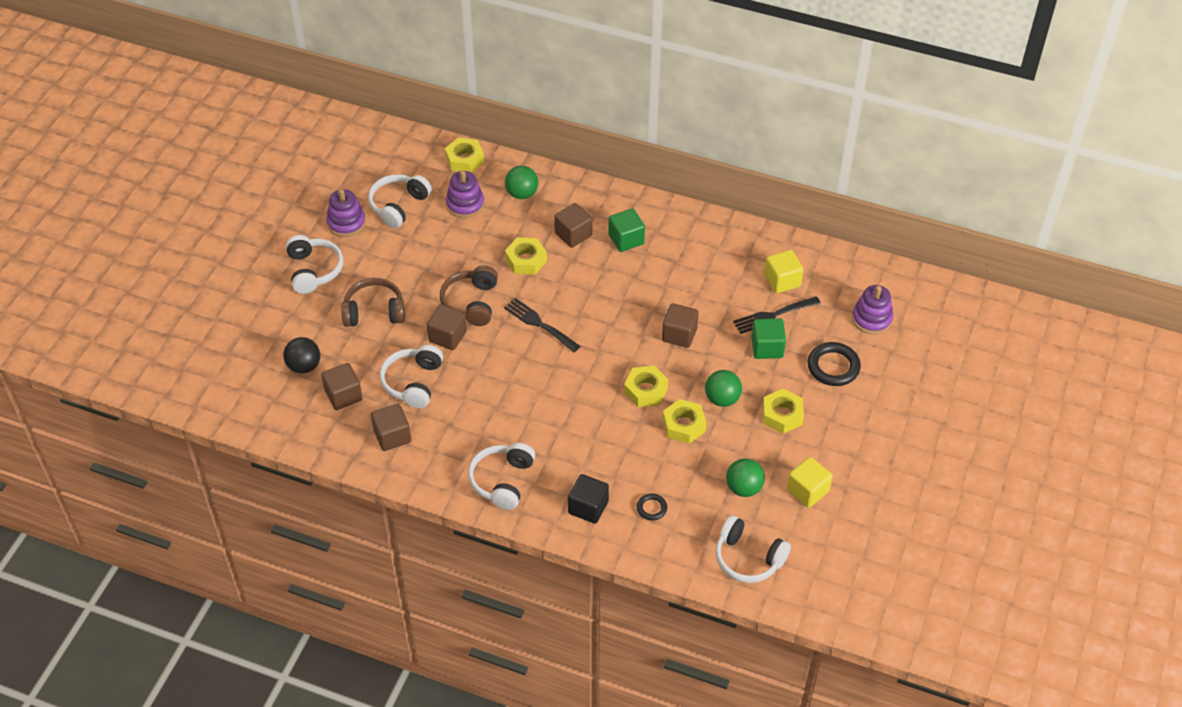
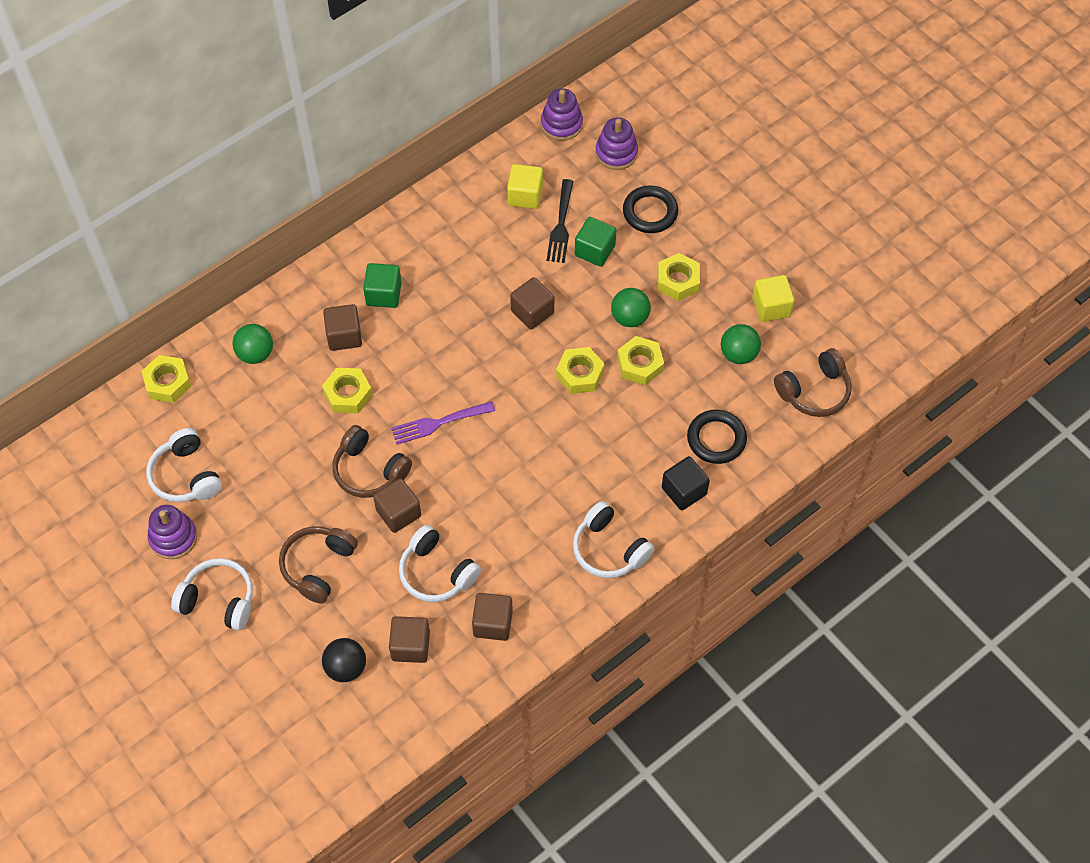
camera: 60 degrees left, 10 degrees up
purple stacking toy [446,170,484,218] -> purple stacking toy moved to [541,88,583,141]
black fork [504,298,580,352] -> purple fork [391,401,495,444]
black ring [637,493,667,520] -> black ring [687,410,747,464], size x1.83
white headphones [715,515,791,583] -> brown headphones [774,348,852,417]

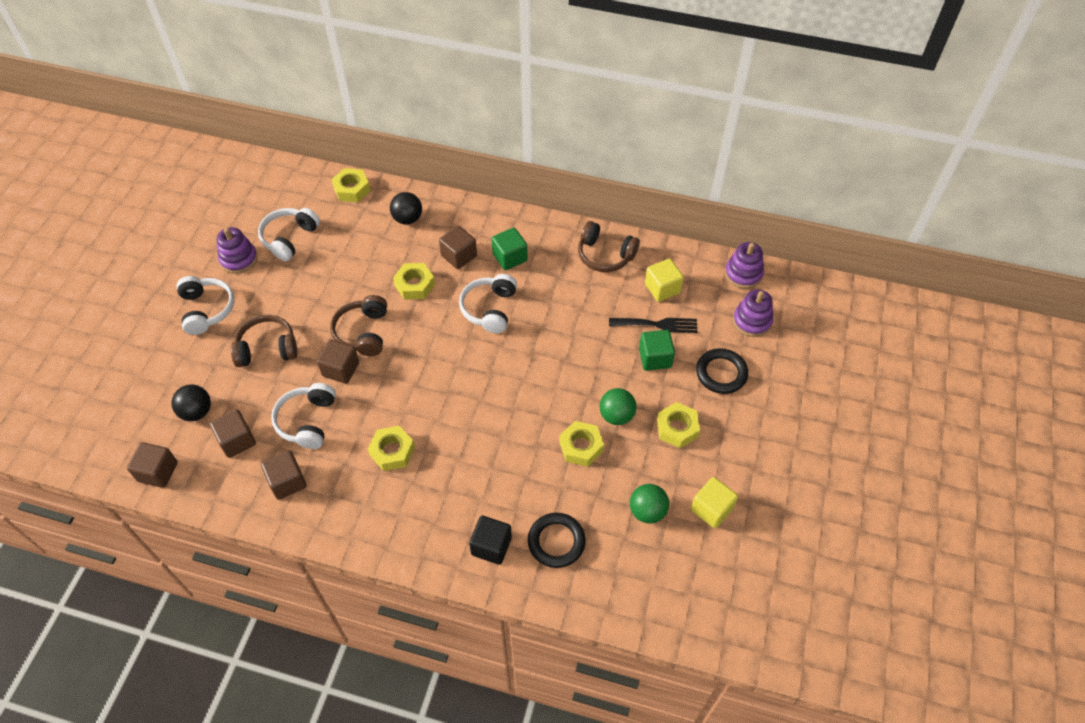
camera: 55 degrees right, 5 degrees down
green ball [232,324,273,364] -> black ball [390,192,422,225]
purple fork [391,401,495,444] -> none
brown cube [510,277,554,329] -> brown cube moved to [127,442,178,488]
black fork [546,179,573,263] -> black fork turned 150 degrees counterclockwise [609,318,698,333]
yellow nut [556,347,605,394] -> yellow nut moved to [368,426,415,471]
white headphones [573,501,654,578] -> white headphones moved to [459,274,517,333]
brown headphones [774,348,852,417] -> brown headphones moved to [578,221,640,272]

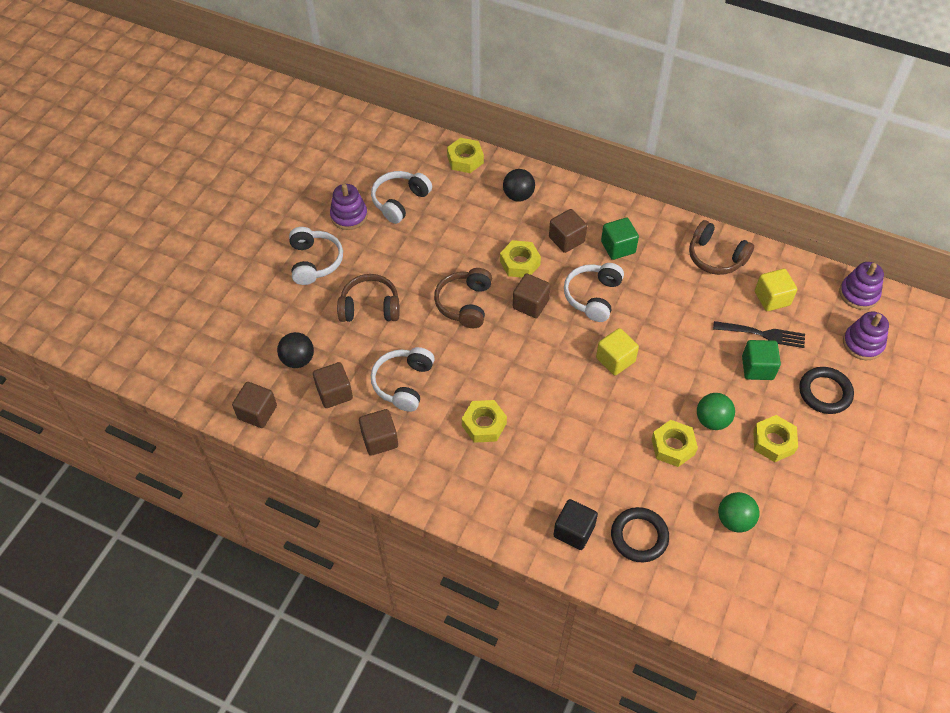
camera: 10 degrees right, 0 degrees up
brown cube [317,339,359,384] -> brown cube moved to [513,273,551,318]
yellow cube [691,477,738,528] -> yellow cube moved to [596,328,639,376]

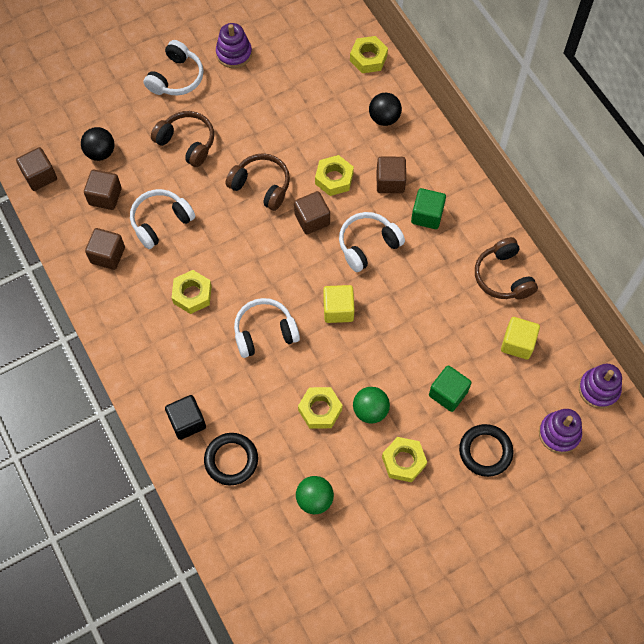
camera: 35 degrees right, 10 degrees up
white headphones [371,171,432,224] -> white headphones moved to [234,298,300,358]
brown headphones [434,268,492,328] -> brown headphones turned 75 degrees clockwise [226,153,290,211]
black fork [713,321,805,348] -> none

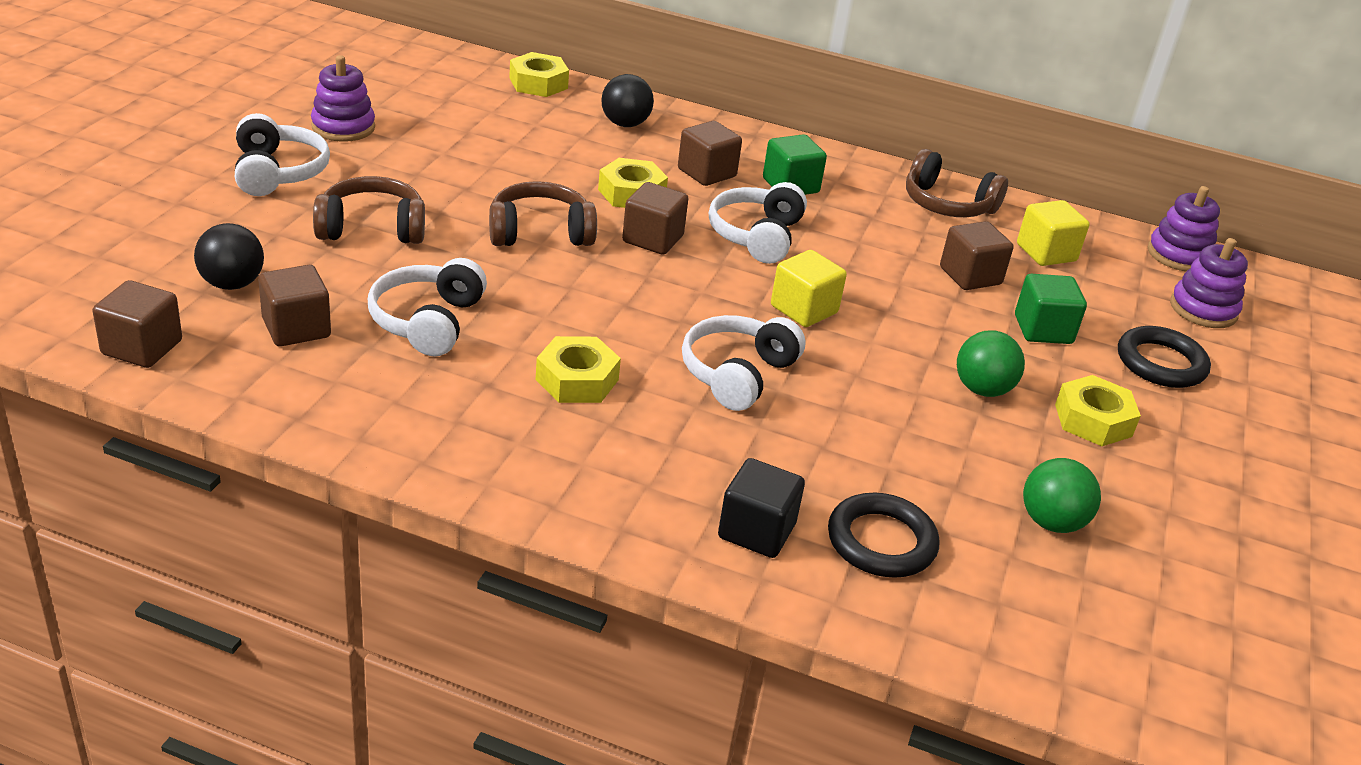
camera: 45 degrees left, 30 degrees down
brown cube [85,228,125,270] -> brown cube moved to [940,221,1013,290]
yellow nut [298,387,343,429] -> none

